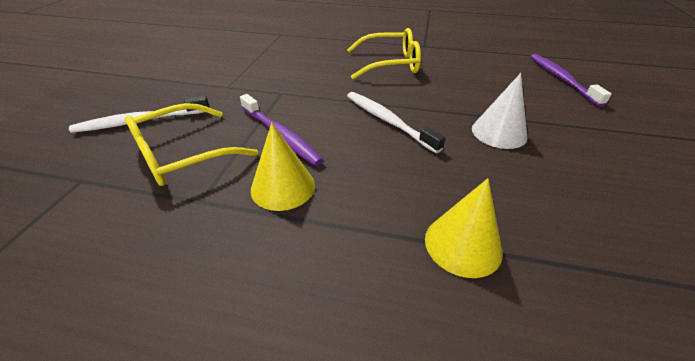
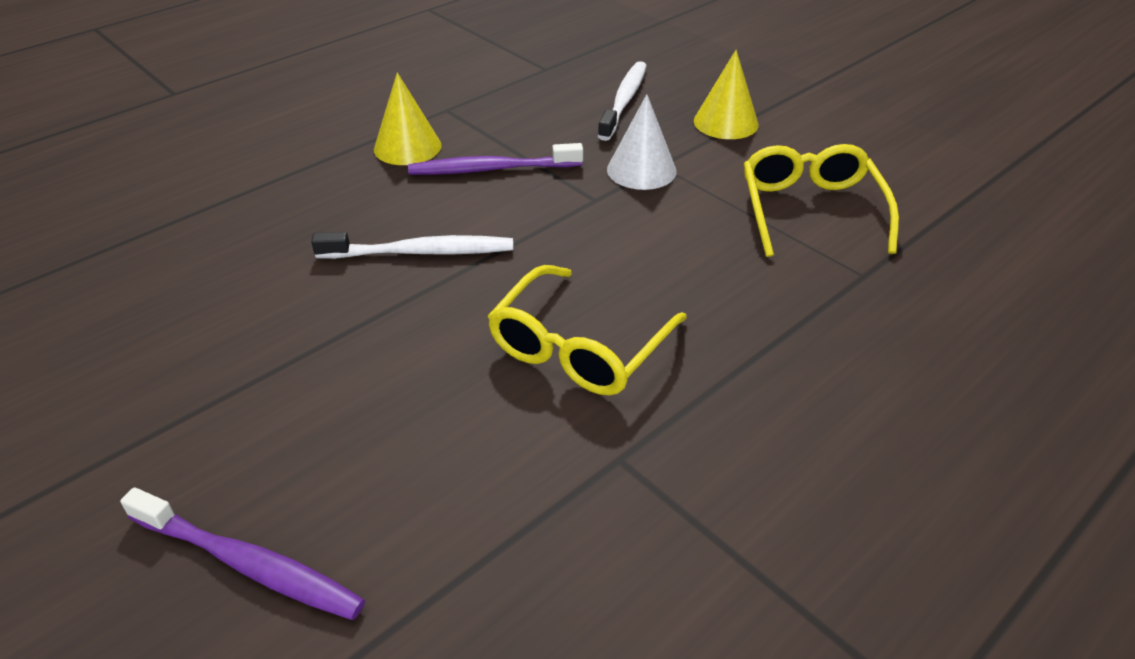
camera: 125 degrees right, 0 degrees up
yellow glasses [125,103,258,186] -> yellow glasses moved to [743,144,899,257]
yellow cone [425,178,503,278] -> yellow cone moved to [694,50,759,139]
white cone [472,73,527,149] -> white cone moved to [607,94,677,190]

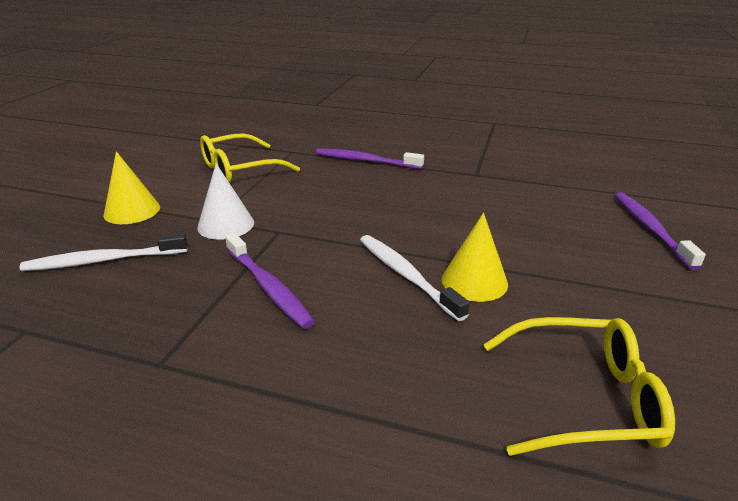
camera: 120 degrees left, 10 degrees down
yellow cone [374,72,442,165] -> yellow cone moved to [442,213,508,302]
yellow glasses [488,265,687,396] -> yellow glasses moved to [483,317,675,456]
none -> purple toothbrush [316,149,424,169]

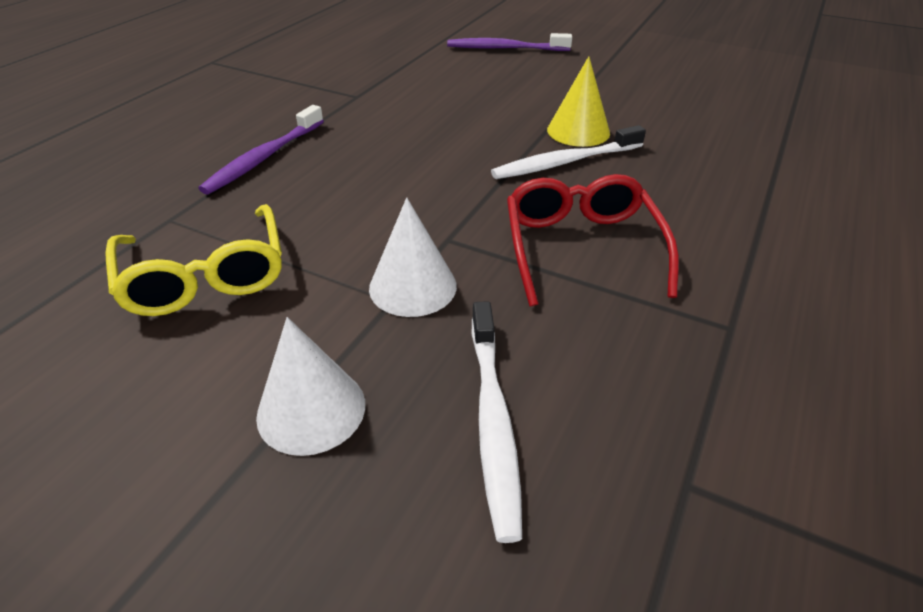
camera: 80 degrees left, 10 degrees up
yellow cone [103,151,160,224] -> white cone [256,317,365,456]
purple toothbrush [225,233,315,329] -> red glasses [507,174,679,306]
yellow glasses [483,317,675,456] -> none

